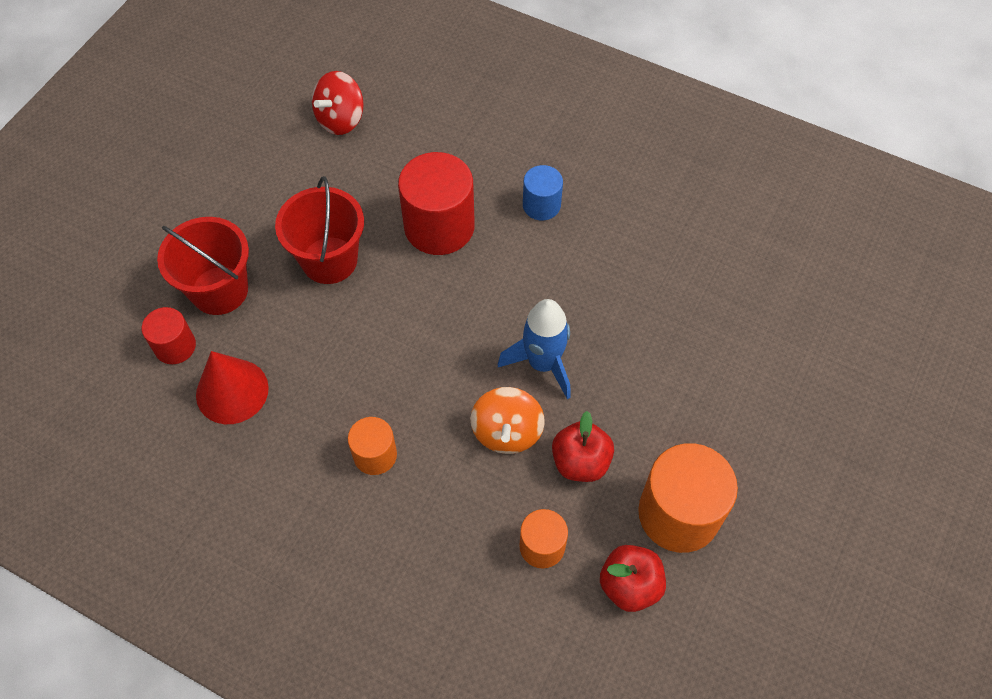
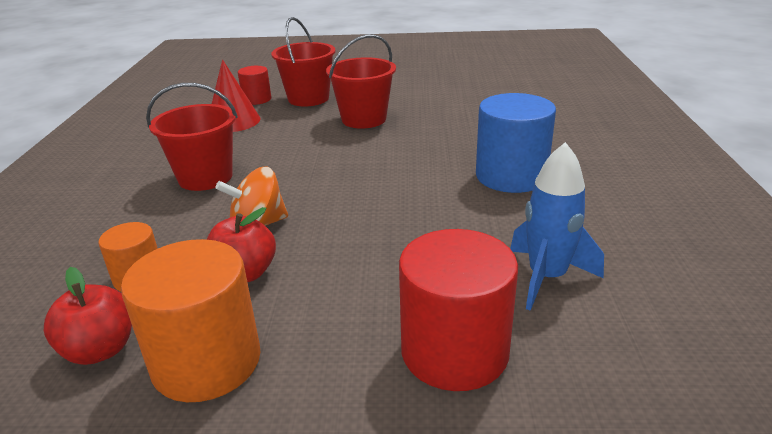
camera: 65 degrees right, 30 degrees down
red spinning top [312,71,364,135] -> none
orange cylinder [348,417,397,475] -> red bucket [146,83,238,191]
red cylinder [398,152,475,255] -> red cylinder moved to [399,229,518,391]
blue rocket [498,299,571,399] -> blue rocket moved to [510,142,604,311]
blue cylinder [523,165,563,221] -> blue cylinder [476,93,556,193], size x1.82

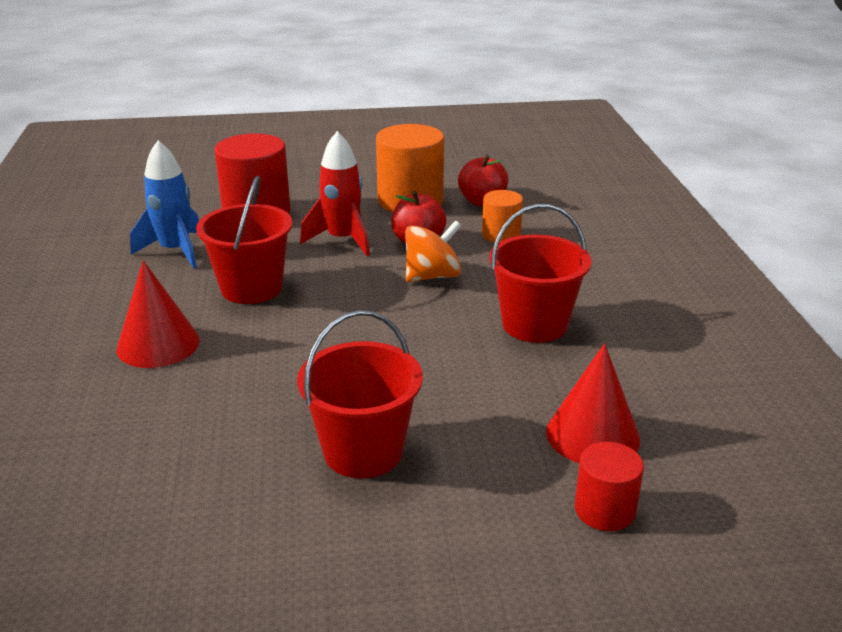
camera: 170 degrees right, 0 degrees up
red bucket [271,17,336,106] -> red bucket moved to [196,176,292,304]
blue cylinder [476,93,556,193] -> red cone [117,260,200,368]
none -> red rocket [300,131,370,256]

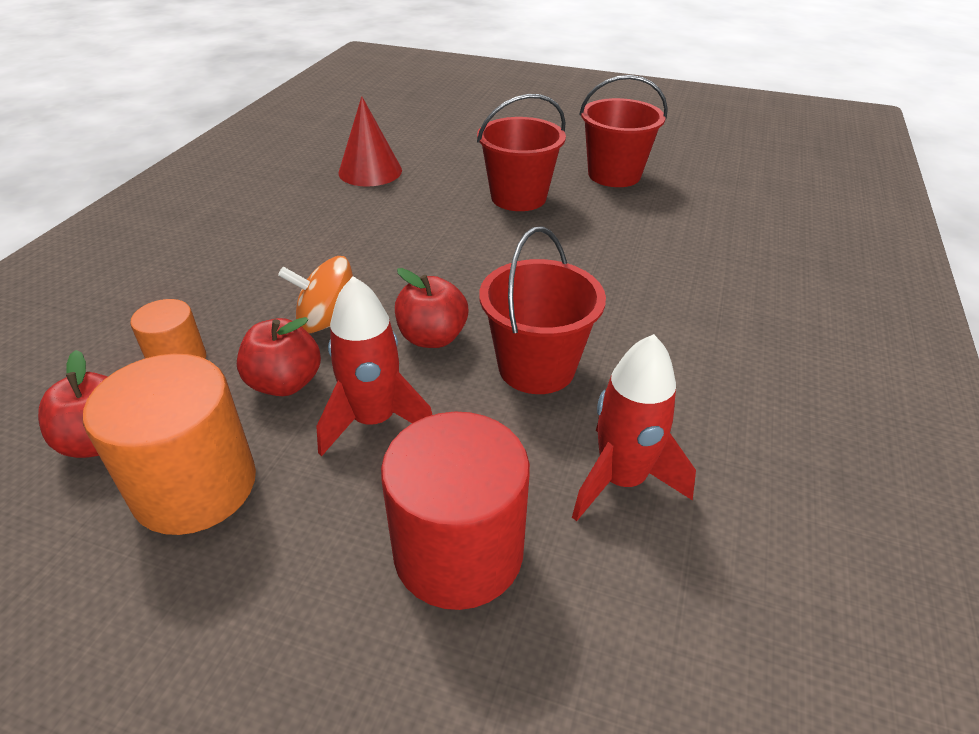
camera: 155 degrees left, 10 degrees up
red cone [117,260,200,368] -> none
blue rocket [130,140,199,269] -> red rocket [572,334,696,521]
red bucket [489,204,591,343] -> red bucket moved to [579,75,668,187]
red cylinder [575,442,644,531] -> none
none -> red apple [395,268,468,348]

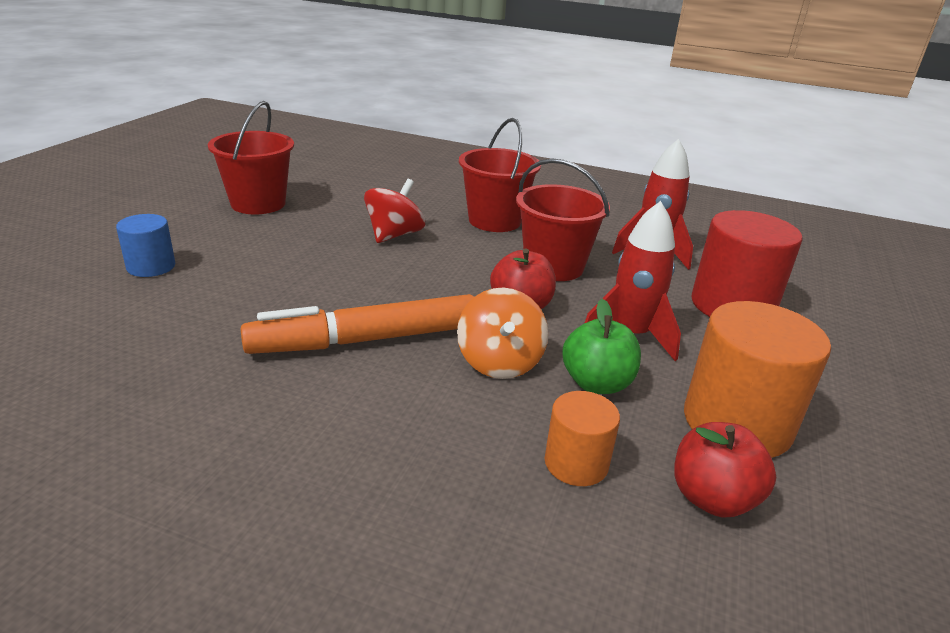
camera: 90 degrees left, 10 degrees down
red apple [237,317,321,396] -> green apple [562,299,641,394]
red cone [338,96,402,186] -> none
red bucket [477,94,566,211] -> red bucket moved to [459,118,541,232]
none -> blue cylinder [116,214,175,277]
none -> orange marker [241,294,474,354]
none -> red spinning top [364,179,425,243]

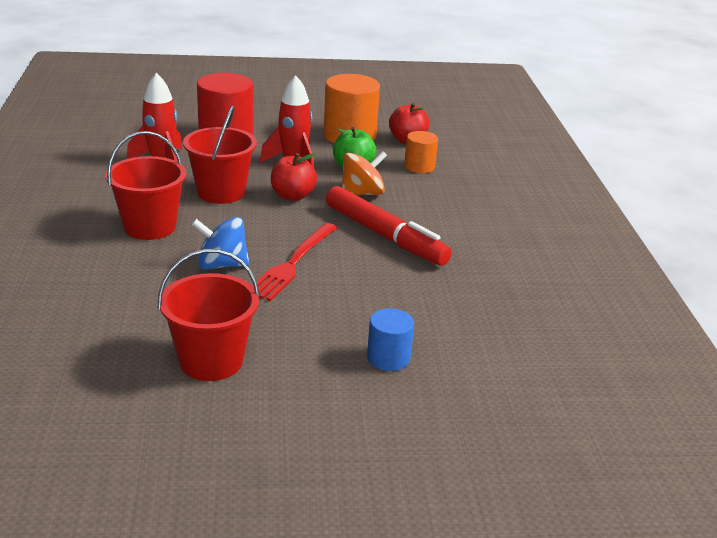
camera: 115 degrees left, 0 degrees up
orange marker [241,294,474,354] -> red marker [326,186,452,266]
red spinning top [364,179,425,243] -> blue spinning top [192,217,250,270]
none -> red fork [252,223,337,301]

